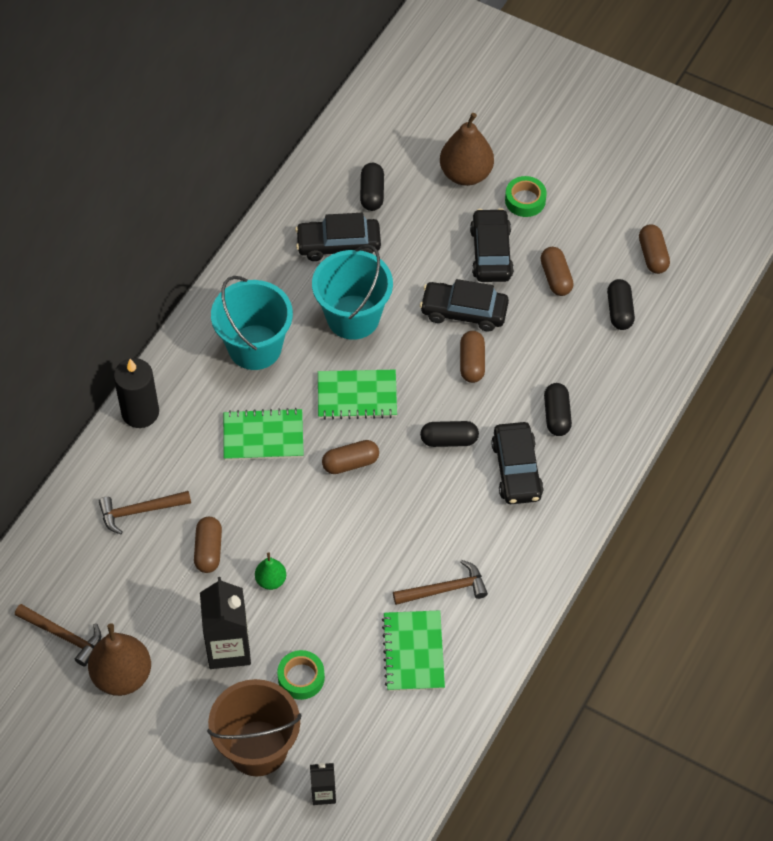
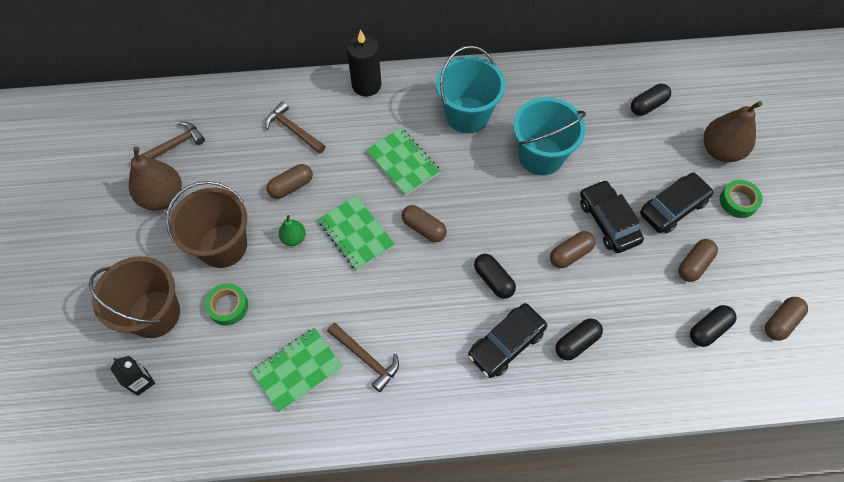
camera: 55 degrees right, 5 degrees up
brown hammer [15,604,101,667] -> brown hammer turned 120 degrees counterclockwise [131,121,205,161]
black carton [200,577,251,669] -> brown bucket [166,181,247,268]
black car [295,213,381,261] -> none
green notebook [318,370,397,420] -> green notebook moved to [318,196,395,271]

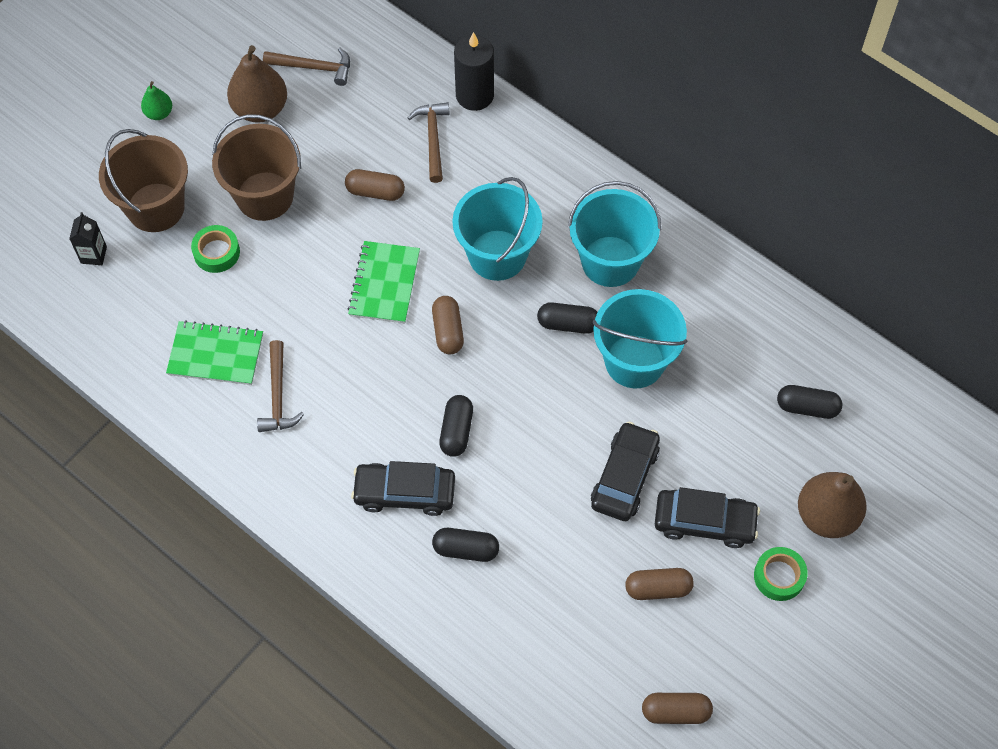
camera: 45 degrees right, 0 degrees up
green pear [279,215,306,246] -> green pear moved to [141,81,172,120]
black candle [347,30,381,96] -> black candle moved to [454,32,494,111]
green notebook [366,128,440,196] -> turquoise bucket [453,177,543,281]
brown capsule [550,231,596,268] -> none
black capsule [690,305,737,347] -> black capsule moved to [537,302,597,334]

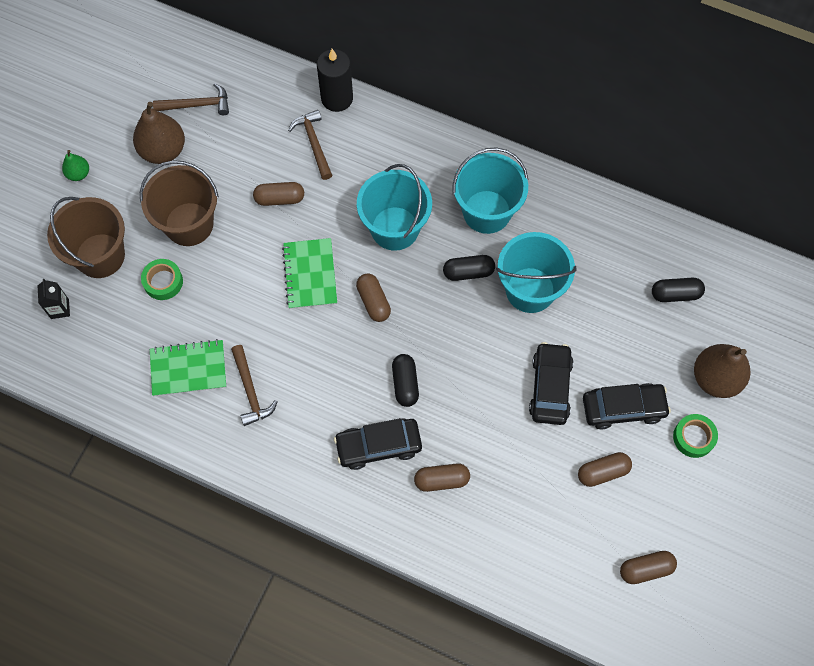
camera: 15 degrees left, 5 degrees up
black capsule [432,528,499,562] -> brown capsule [414,464,470,492]

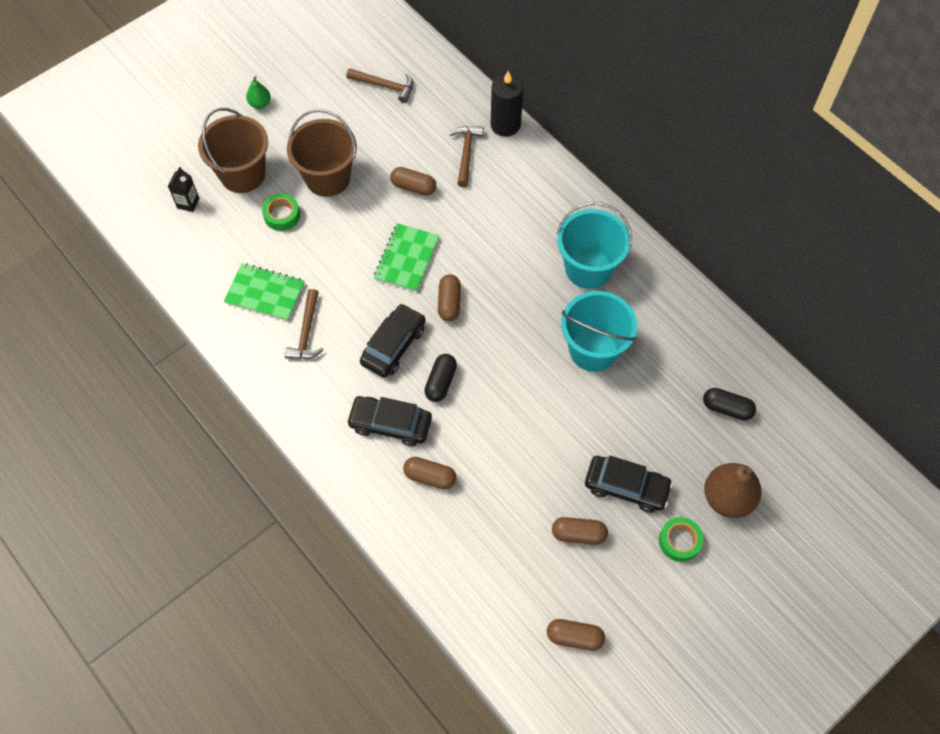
camera: 25 degrees right, 5 degrees down
brown pear [133,102,185,164] -> none
turquoise bucket [357,164,432,251] -> none
black capsule [443,255,495,281] -> none
black car [529,342,573,425] -> black car moved to [360,304,426,378]

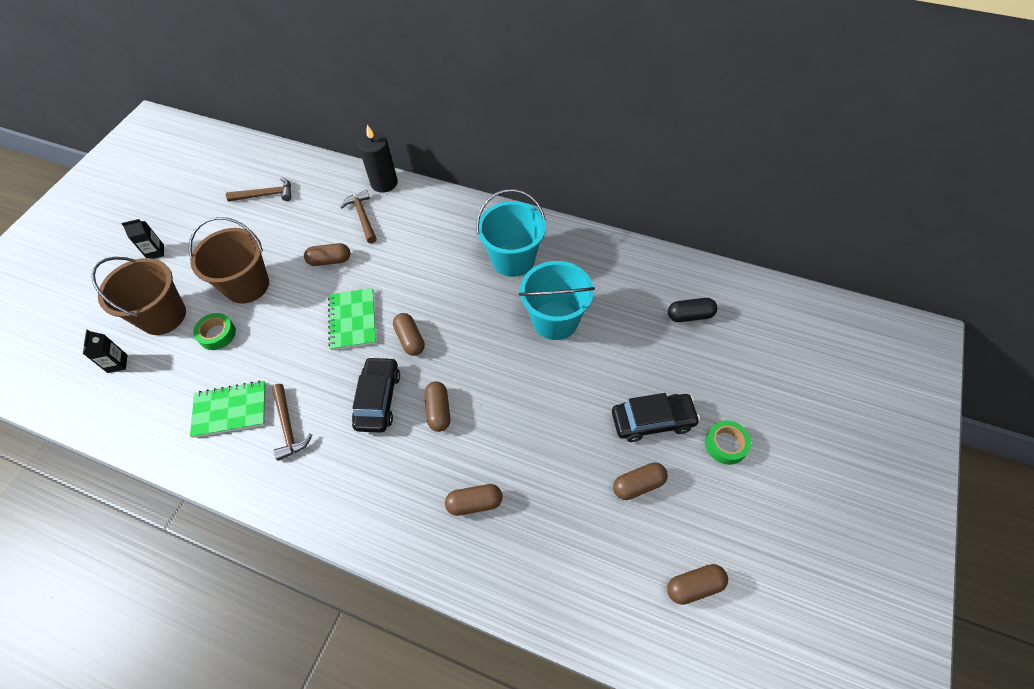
camera: 25 degrees left, 5 degrees down
green pear [246,76,271,109] -> black carton [121,219,164,259]
black car [346,396,432,446] -> none
black capsule [424,354,457,402] -> brown capsule [425,381,450,432]
brown pear [704,463,762,518] -> none

